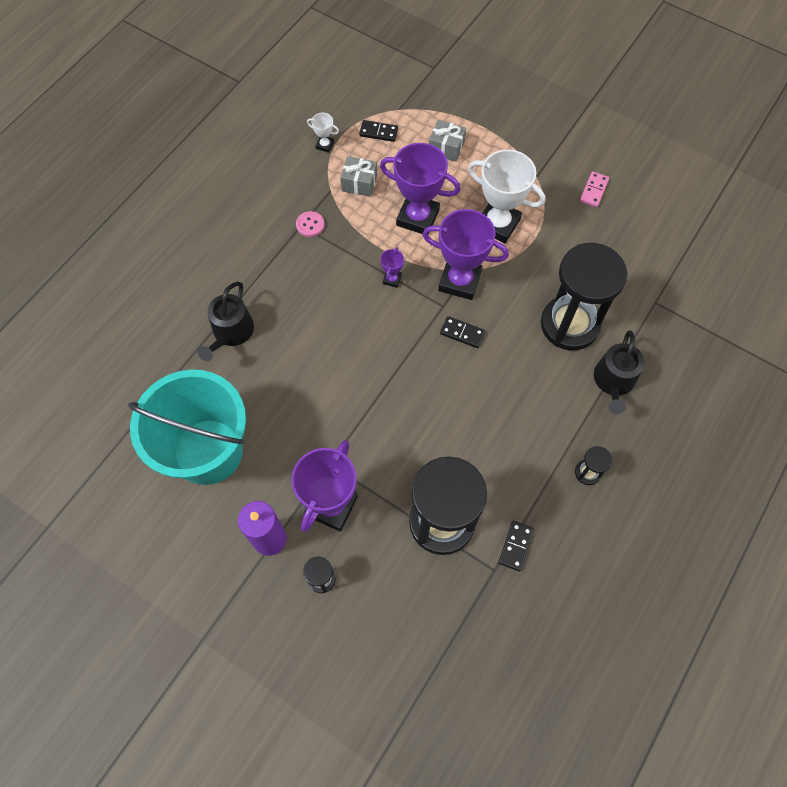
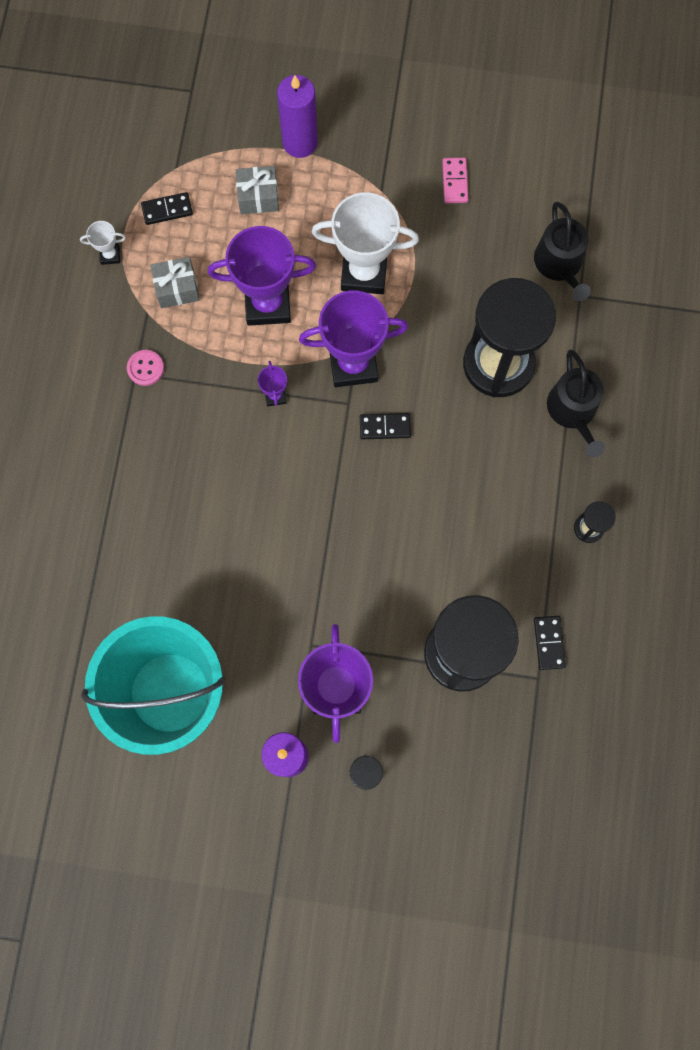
camera: 25 degrees left, 10 degrees up
black watering can [198,282,254,361] -> black watering can moved to [534,202,591,301]
none -> purple candle [277,75,318,158]

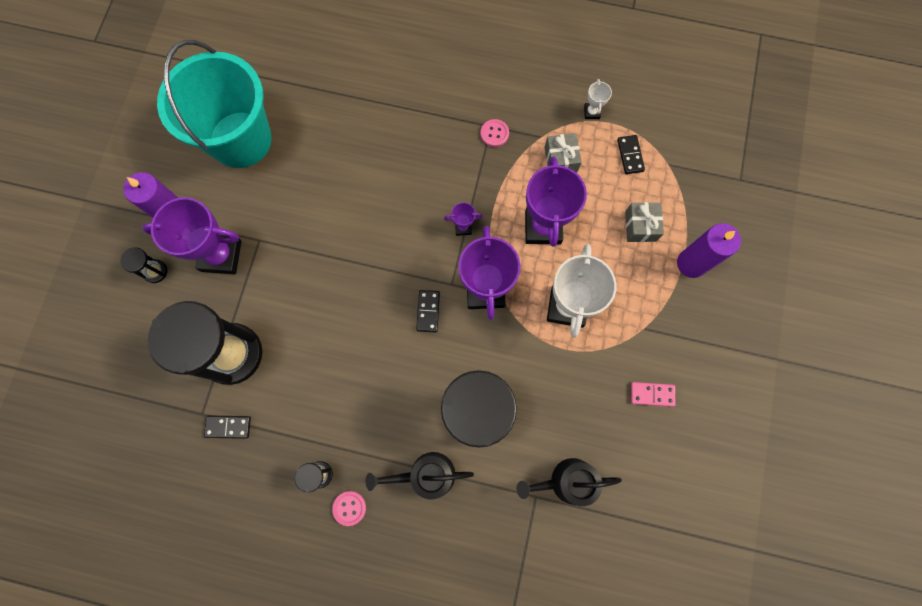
camera: 95 degrees right, 0 degrees up
none -> pink button [332,491,366,526]

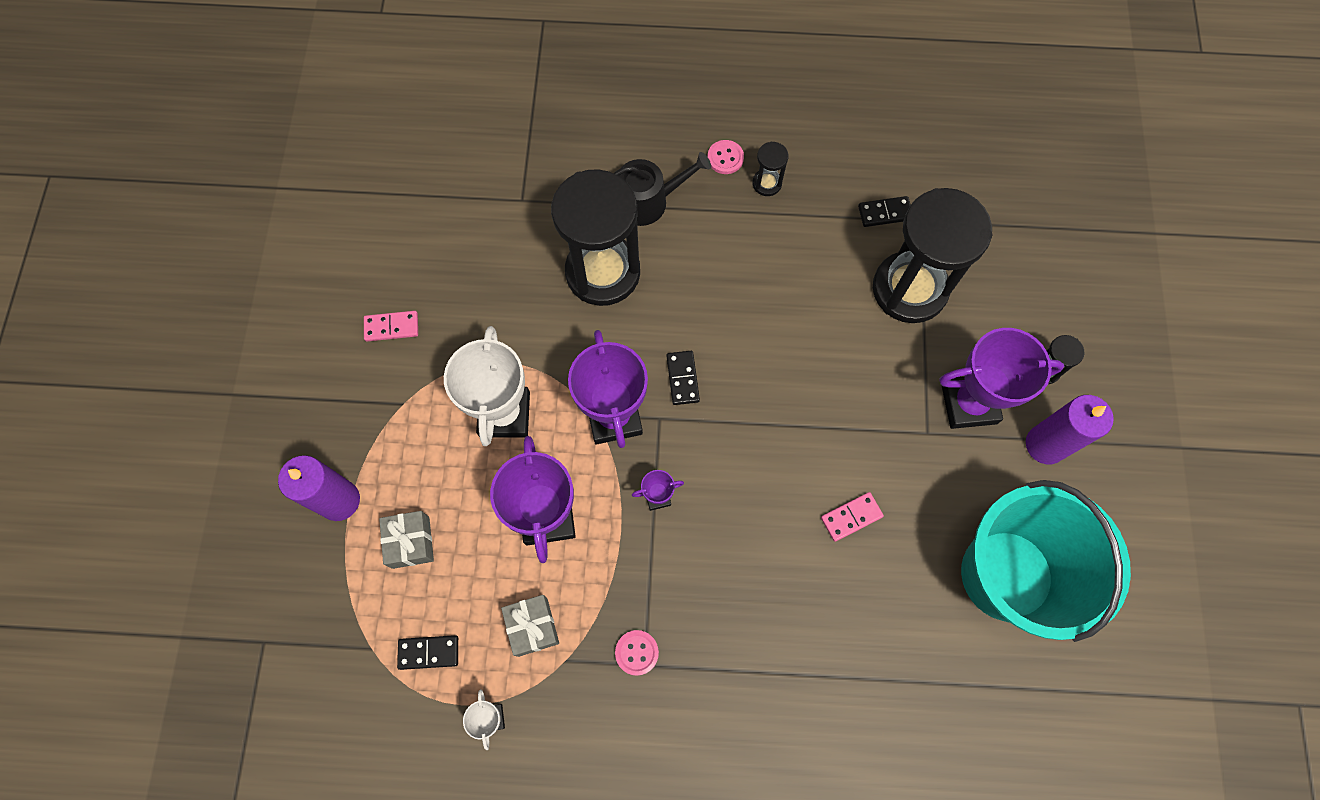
camera: 170 degrees right, 5 degrees down
black watering can [516,458,622,506] -> none
black domino [617,135,645,174] -> black domino turned 75 degrees counterclockwise [397,635,458,670]
none -> pink domino [821,492,884,542]

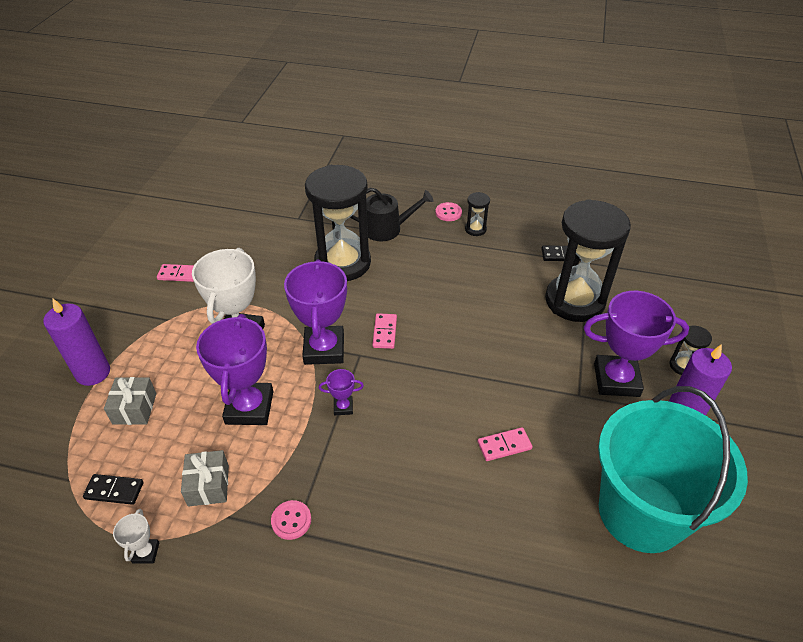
camera: 10 degrees right, 25 degrees down
black domino [667,351,700,405] -> pink domino [372,313,397,349]

